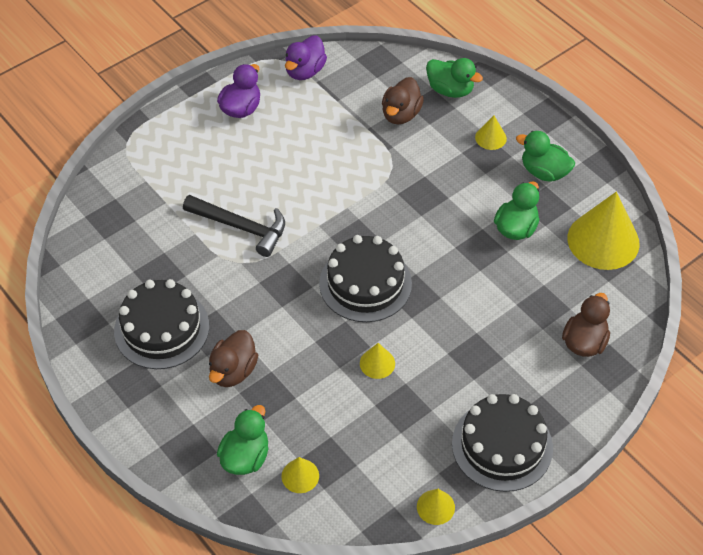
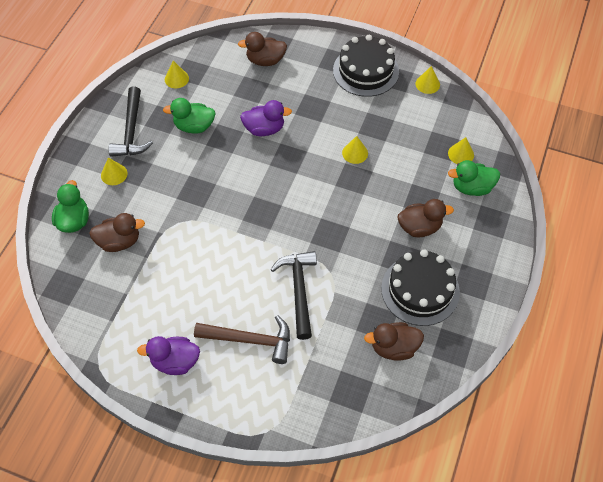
camera: 120 degrees left, 5 degrees up
purple duck [285,35,327,80] -> purple duck moved to [240,100,292,136]
black cake [319,235,412,322] -> none
green duck [516,131,575,181] -> black hammer [108,87,153,157]
yellow cone [567,192,640,270] -> yellow cone [165,61,189,88], size x0.46
none -> brown hammer [194,315,290,364]
none -> brown duck [364,322,424,361]

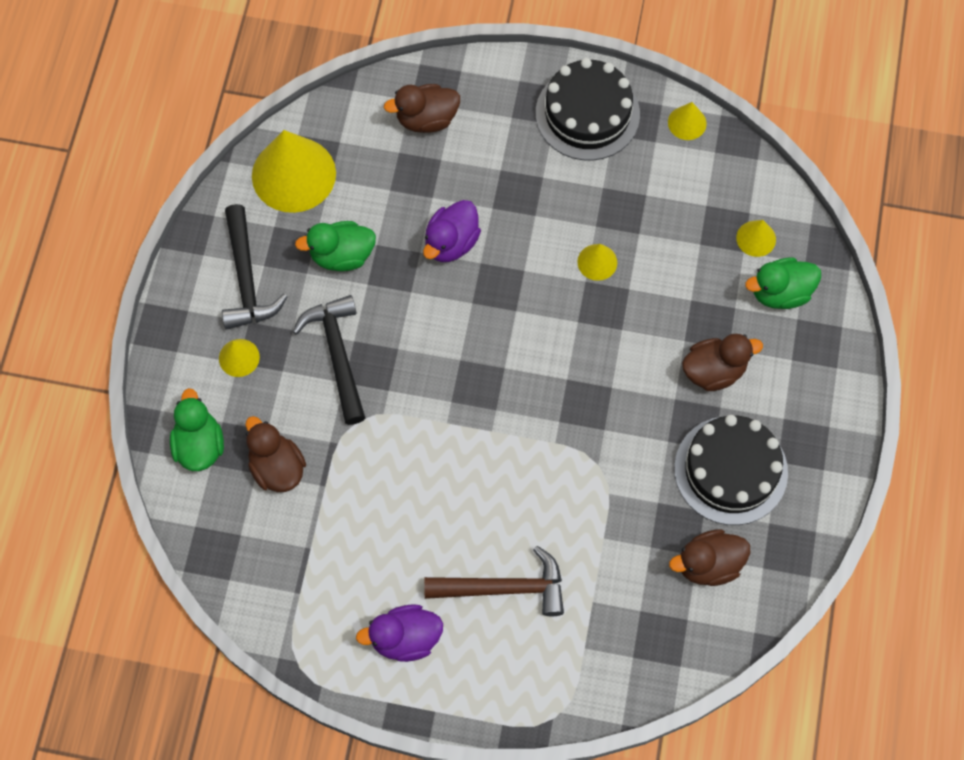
camera: 10 degrees left, 10 degrees up
brown duck [89,213,145,252] -> brown duck turned 105 degrees counterclockwise [245,416,306,492]
yellow cone [165,61,189,88] -> yellow cone [252,130,336,213], size x2.15
purple duck [240,100,292,136] -> purple duck turned 135 degrees clockwise [423,200,481,262]
black hammer [270,251,317,340] -> black hammer moved to [293,295,365,425]

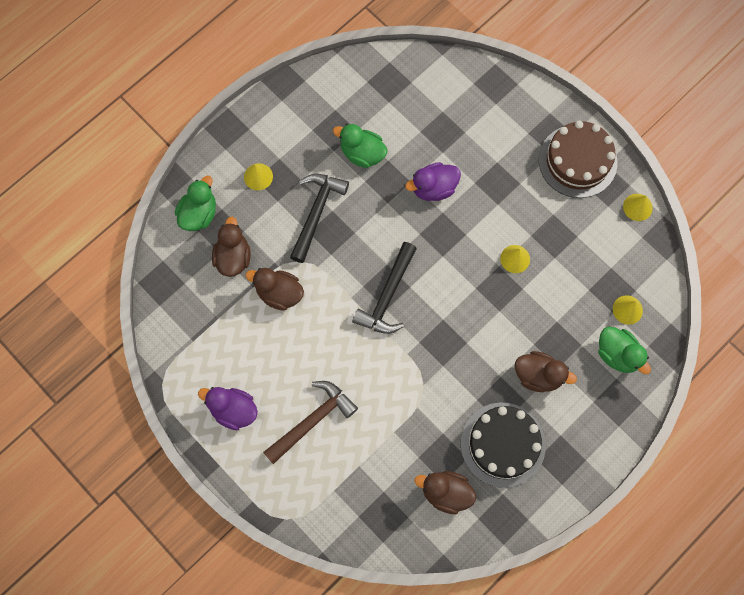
camera: 35 degrees right, 5 degrees up
black hammer [222,204,287,330] -> black hammer moved to [352,242,417,334]
yellow cone [252,130,336,213] -> none
brown duck [384,84,460,133] -> brown duck moved to [245,268,304,311]
brown hammer [424,546,564,616] -> brown hammer turned 75 degrees counterclockwise [263,381,358,464]
black cake [536,58,640,161] -> brown cake [539,121,617,198]
green duck [745,257,821,309] -> green duck turned 150 degrees counterclockwise [598,326,651,374]

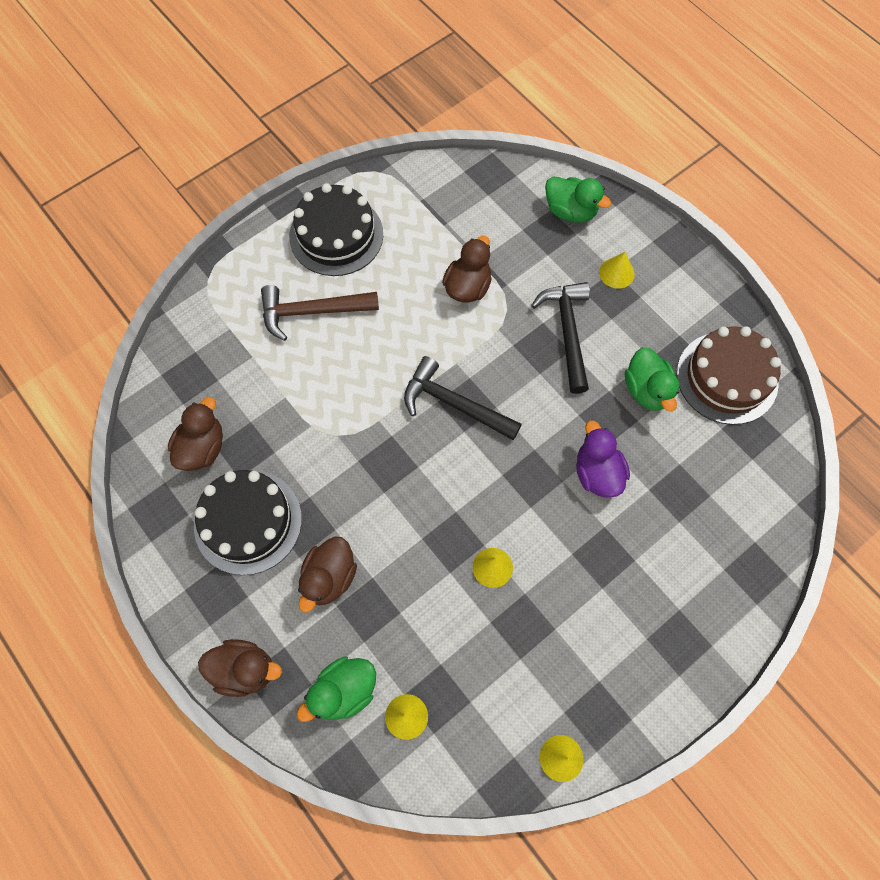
camera: 95 degrees right, 5 degrees down
purple duck [198,387,258,430] -> black cake [289,183,383,276]
brown duck [212,217,250,277] -> brown duck moved to [198,639,282,697]
brown hammer [263,381,358,464] -> brown hammer turned 120 degrees clockwise [261,285,379,341]
black hammer [290,174,349,263] -> black hammer turned 120 degrees counterclockwise [531,282,590,394]
green duck [333,124,388,168] -> green duck turned 135 degrees clockwise [625,347,680,412]
brown cake [539,121,617,198] -> brown cake moved to [677,326,781,425]

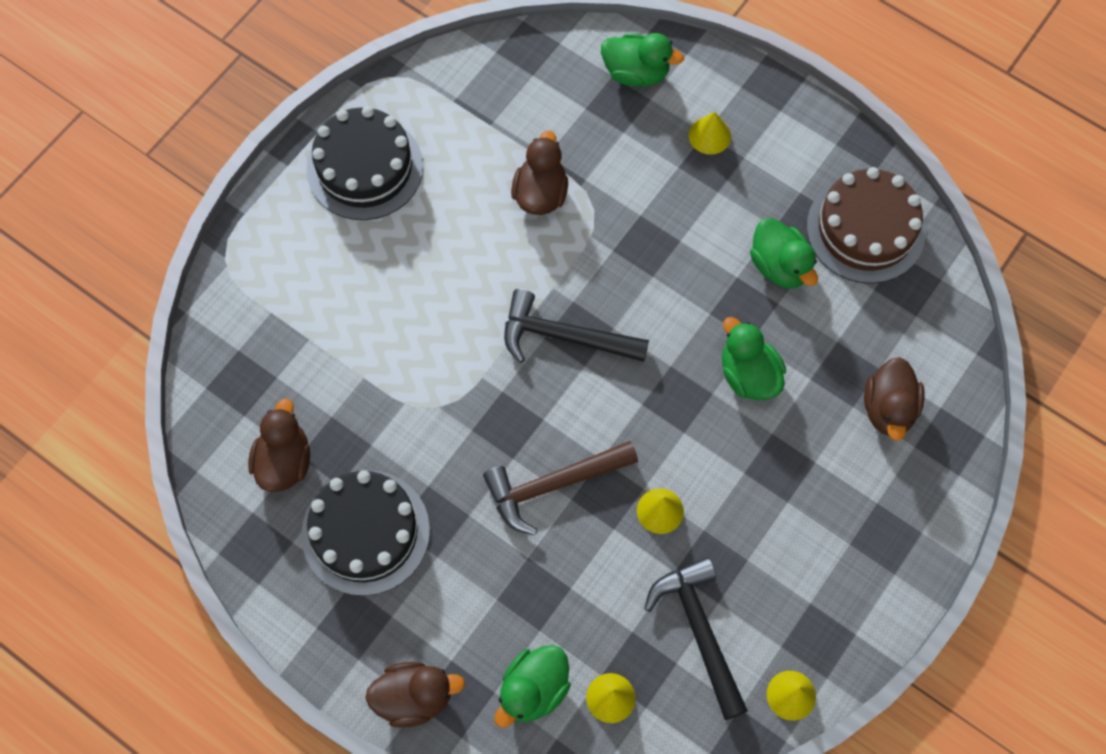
camera: 15 degrees left, 0 degrees up
brown hammer [261,285,379,341] -> brown hammer moved to [483,441,638,535]
brown duck [298,537,357,613] -> brown duck moved to [864,357,925,441]
black hammer [531,282,590,394] -> black hammer moved to [644,557,748,720]
purple duck [576,421,630,498] -> green duck [722,317,786,400]

